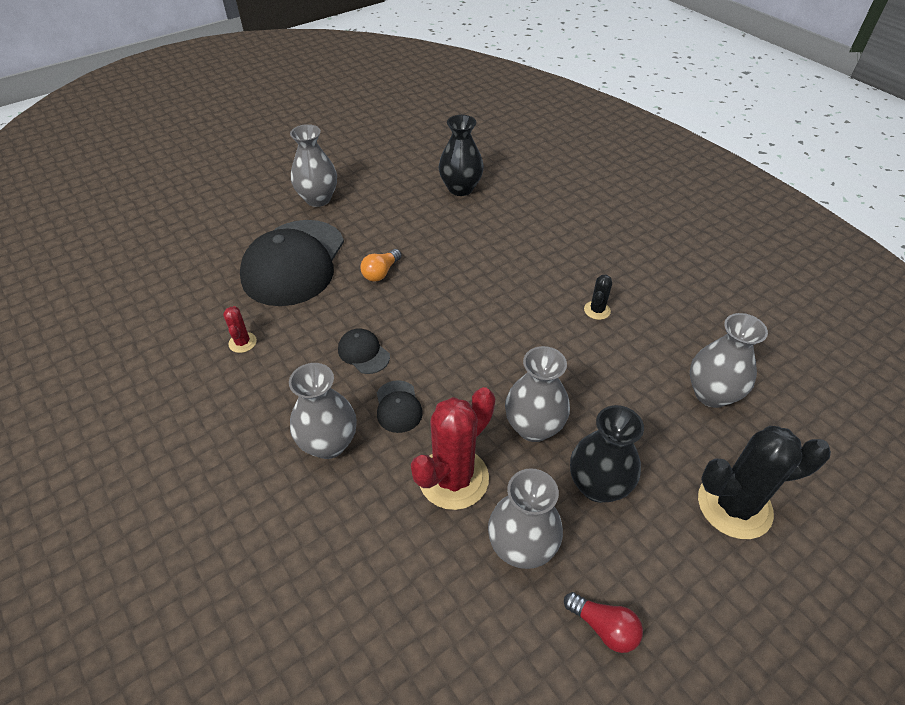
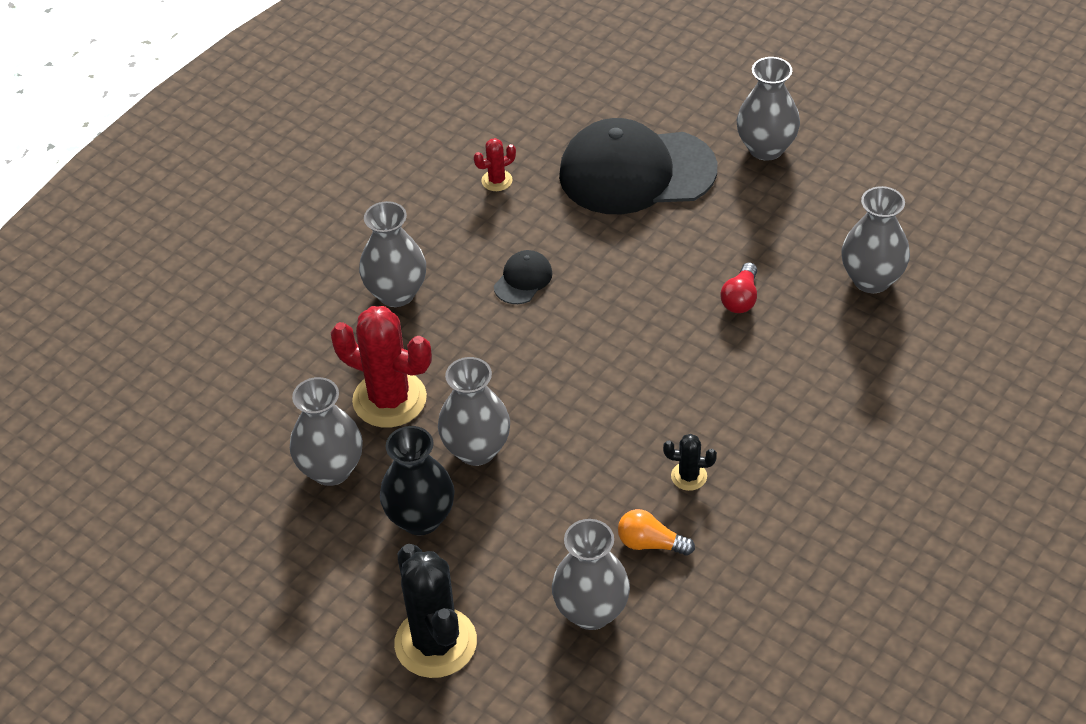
camera: 75 degrees right, 0 degrees up
orange light bulb [360,249,402,282] -> orange light bulb moved to [618,509,695,556]
black cap [377,380,423,433] -> none
black vase [438,115,484,196] -> grey vase [841,186,910,293]
red light bulb [564,592,643,653] -> red light bulb moved to [720,263,757,313]

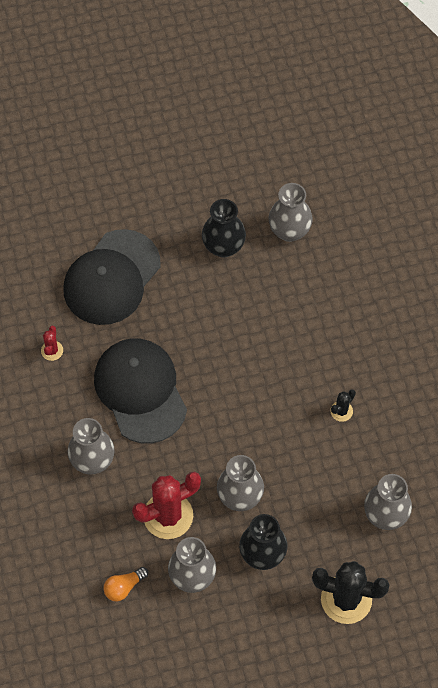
camera: 55 degrees left, 15 degrees up
black cap [494,250,553,304] -> black cap [94,338,187,444], size x2.42
orange light bulb [618,509,695,556] -> orange light bulb moved to [103,567,148,602]
red light bulb [720,263,757,313] -> none
grey vase [737,57,800,161] -> none
none -> black vase [202,199,246,258]

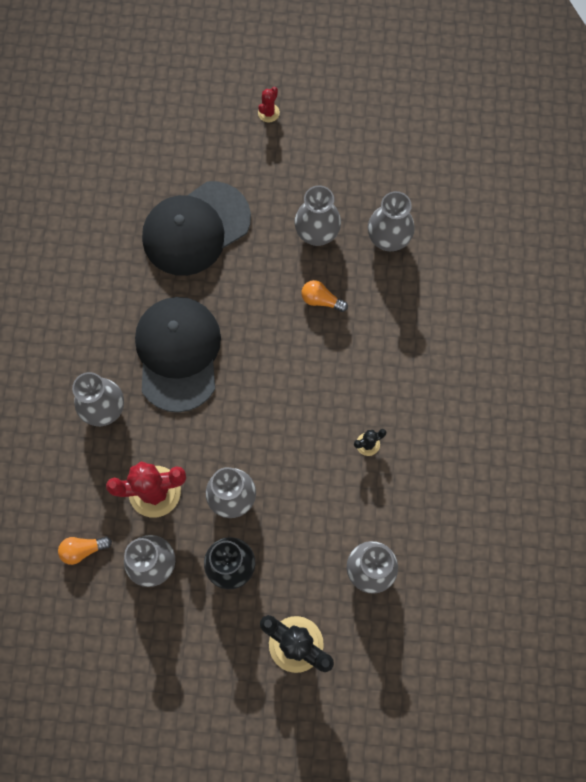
camera: 20 degrees right, 10 degrees up
red cactus [41,326,63,361] -> red cactus moved to [258,87,280,122]
black vase [202,199,246,258] -> grey vase [294,185,341,246]
none -> orange light bulb [301,280,348,312]

